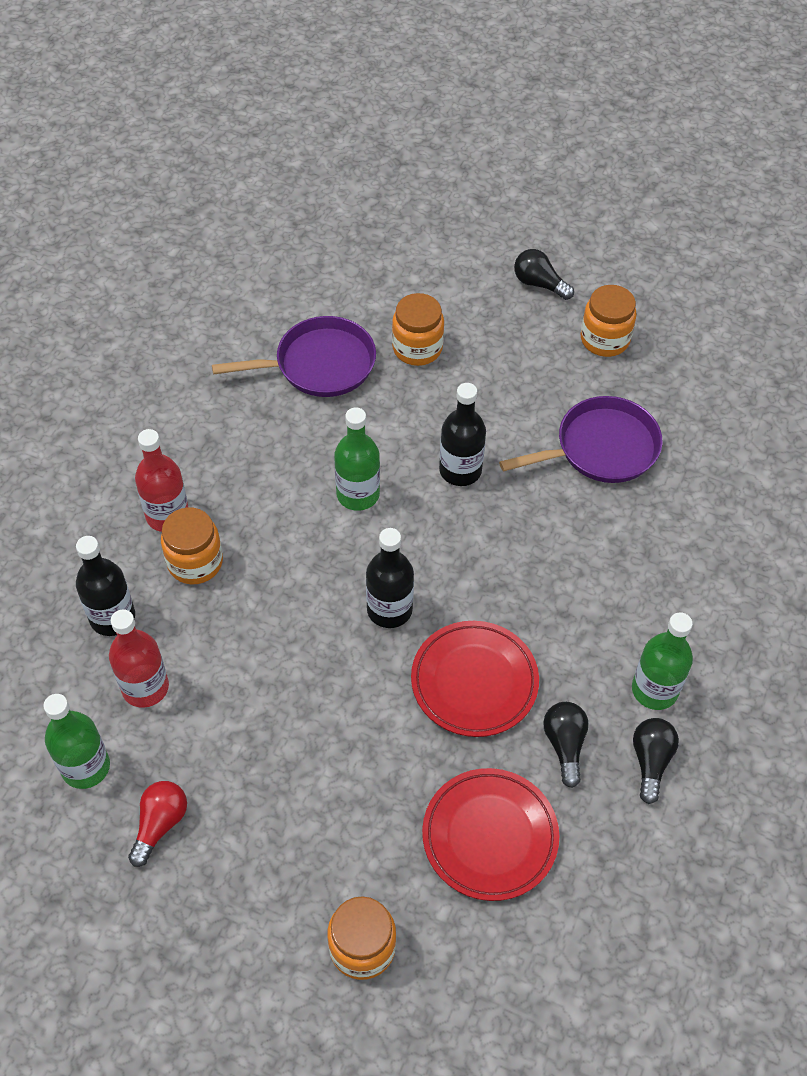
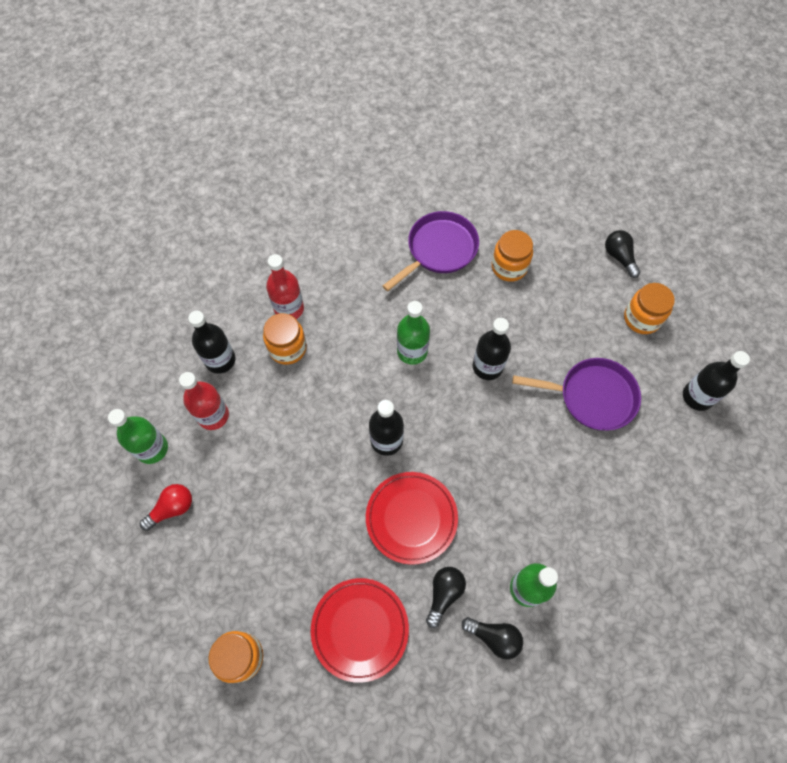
camera: 30 degrees right, 10 degrees up
purple pan [212,316,376,397] -> purple pan turned 60 degrees counterclockwise [382,211,479,291]
black light bulb [633,718,679,804] -> black light bulb turned 75 degrees clockwise [462,617,523,660]
none -> black bottle [683,351,750,411]

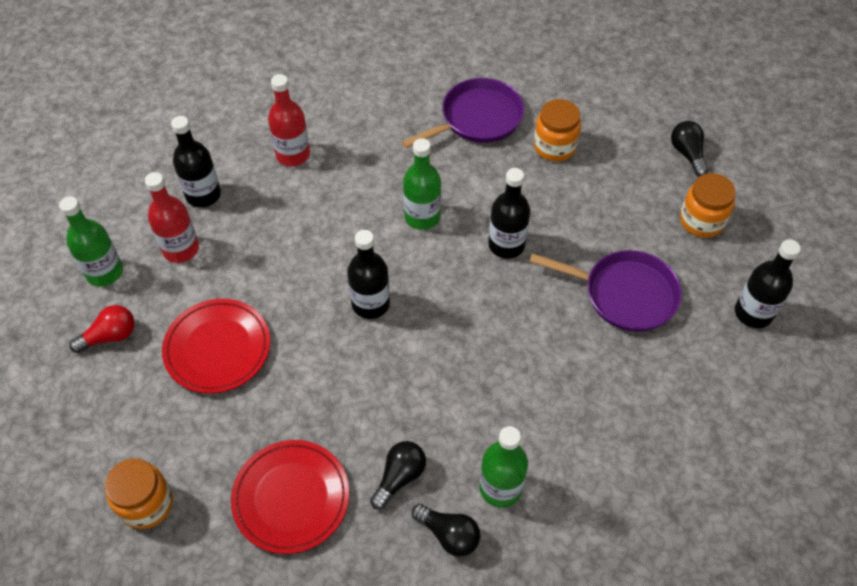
camera: 10 degrees right, 10 degrees down
orange jar [263,313,307,365] -> none
red plate [366,472,458,565] -> red plate moved to [162,299,270,393]

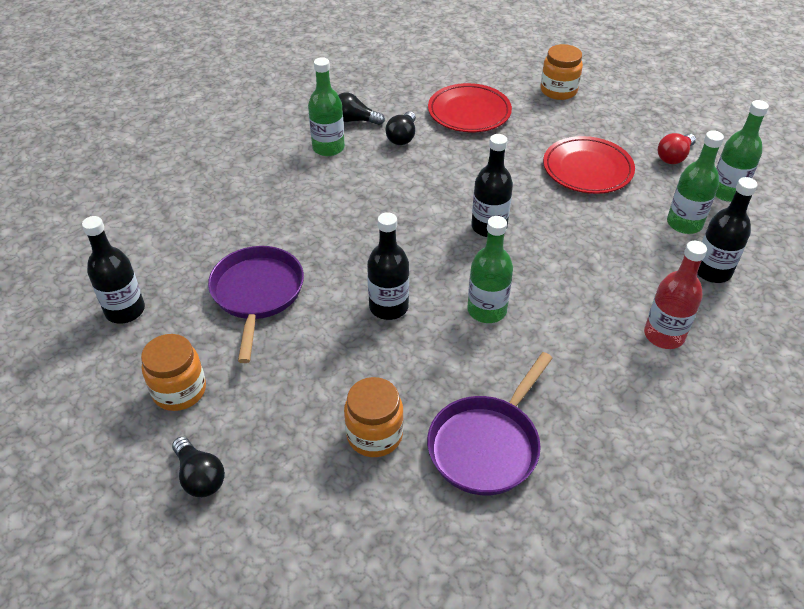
camera: 160 degrees right, 10 degrees down
red bottle [145,172,199,263] -> green bottle [667,130,724,234]
purple pan [529,250,682,332] -> purple pan turned 90 degrees clockwise [208,246,304,363]

